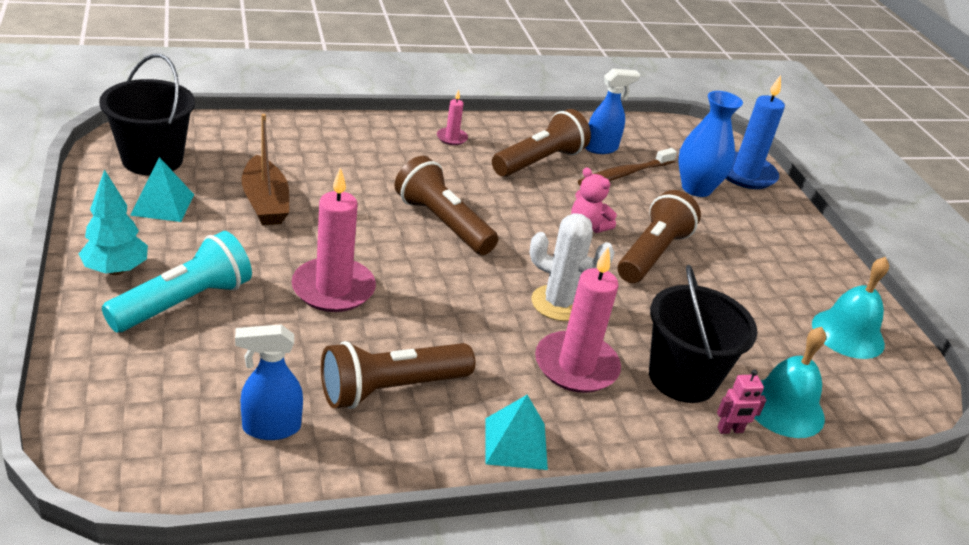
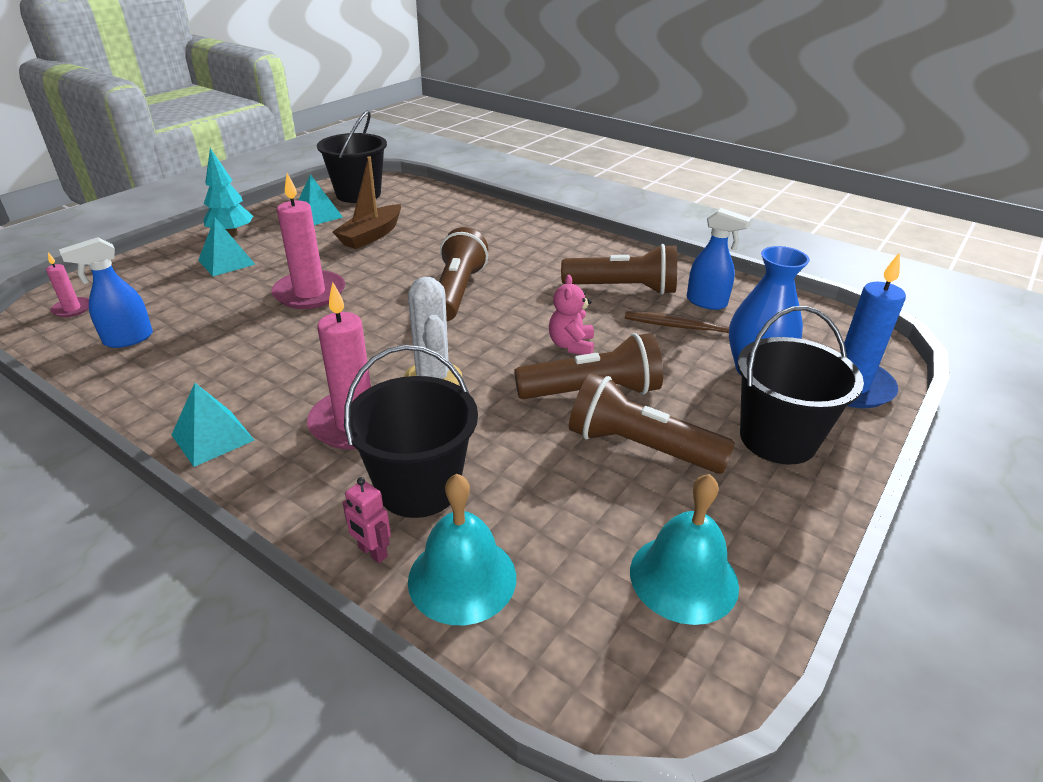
camera: 55 degrees right, 0 degrees up
turquoise flashlight [102,231,252,333] -> turquoise pyramid [198,218,256,276]
blue spray bottle [235,324,303,440] -> blue spray bottle turned 75 degrees counterclockwise [59,237,153,348]
brown flashlight [321,341,475,409] -> brown flashlight moved to [569,373,735,474]
pink candle [437,90,468,145] -> pink candle moved to [46,253,89,317]
none -> black bucket [737,306,864,465]

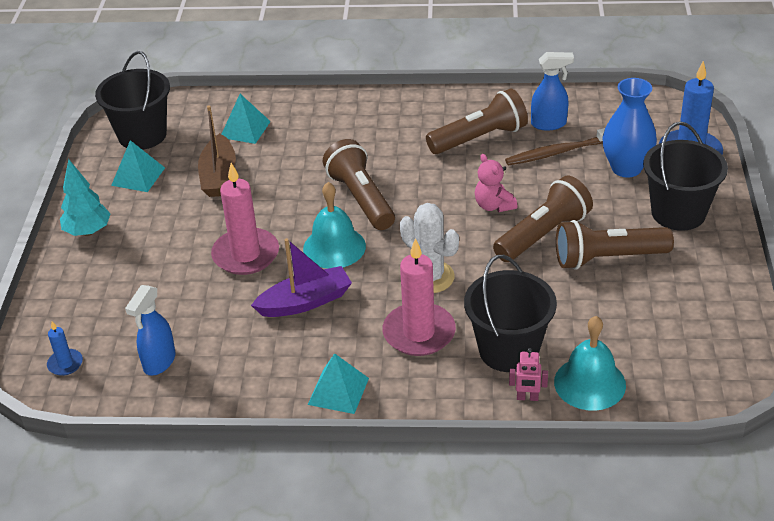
camera: 30 degrees left, 5 degrees up
pink candle [46,253,89,317] -> blue candle [47,321,83,376]
turquoise pyramid [198,218,256,276] -> turquoise pyramid moved to [222,94,271,144]
turquoise bell [630,474,739,625] -> turquoise bell moved to [303,182,366,269]
none -> purple boat [251,238,352,317]

